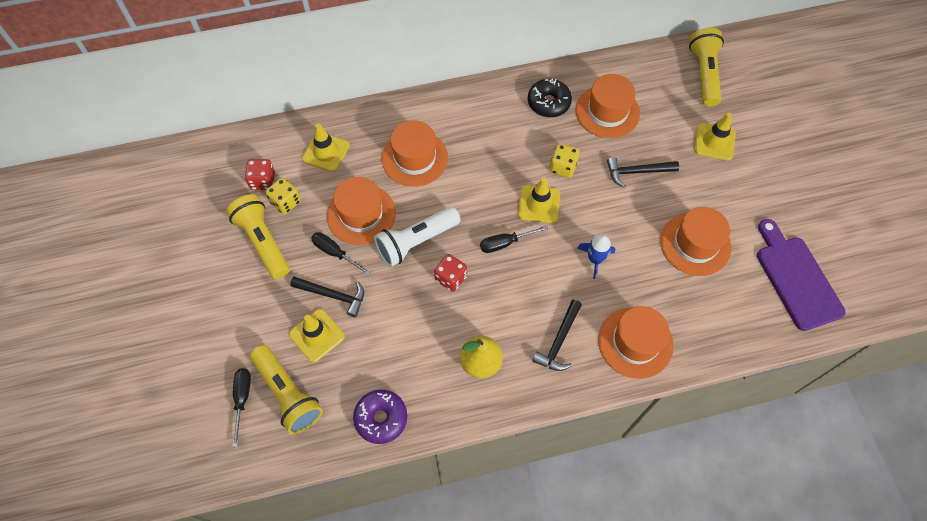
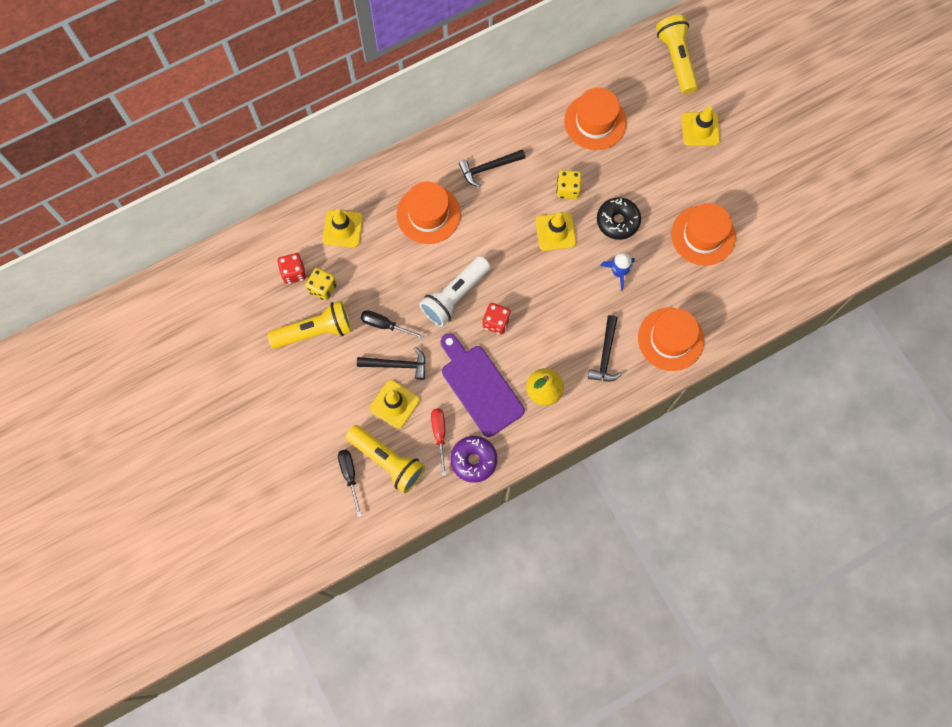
camera: 15 degrees left, 10 degrees up
yellow flashlight [226,195,290,279] -> yellow flashlight turned 120 degrees clockwise [267,301,352,349]
orange hat [327,177,396,245] -> none
black screwdriver [480,225,548,253] -> none
black donut [528,79,572,117] -> black donut moved to [597,197,641,240]
black hammer [607,157,679,188] -> black hammer moved to [459,149,526,187]
purple cutting board [757,219,846,331] -> purple cutting board moved to [441,333,525,437]
none -> red screwdriver [431,408,446,476]

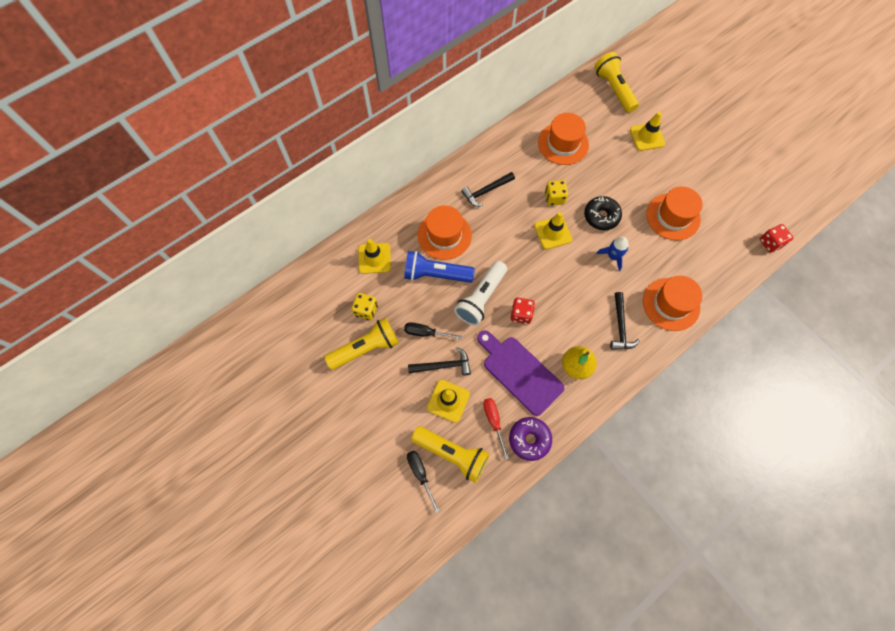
camera: 10 degrees left, 5 degrees down
red dice [277,253,306,284] -> red dice moved to [760,224,793,253]
none -> blue flashlight [404,251,475,283]

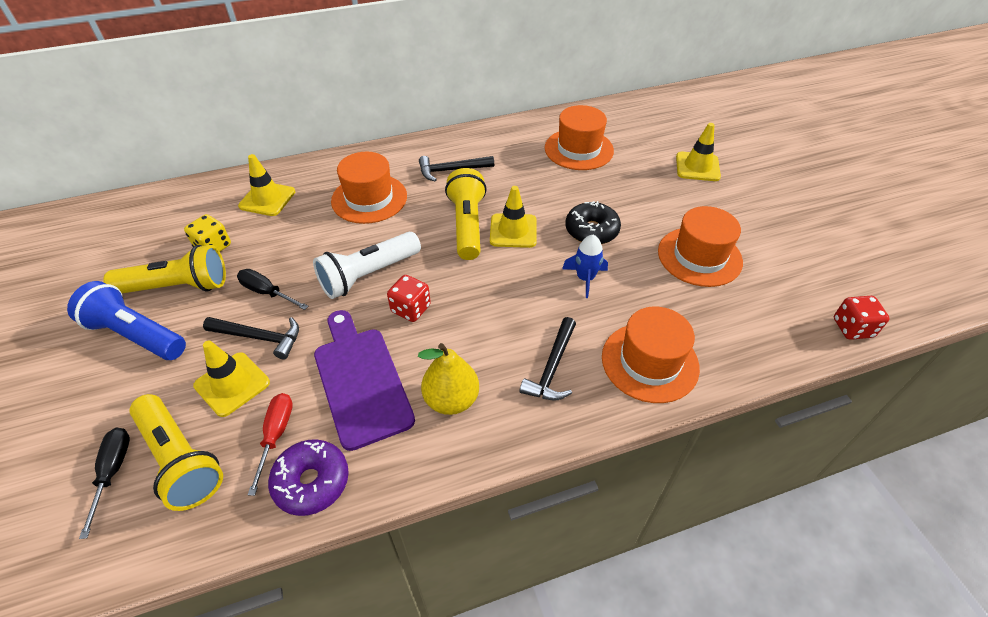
camera: 20 degrees right, 20 degrees down
blue flashlight [404,251,475,283] -> blue flashlight moved to [67,281,186,360]
yellow dice [545,180,568,206] -> none
yellow flashlight [594,52,639,113] -> yellow flashlight moved to [445,168,487,260]

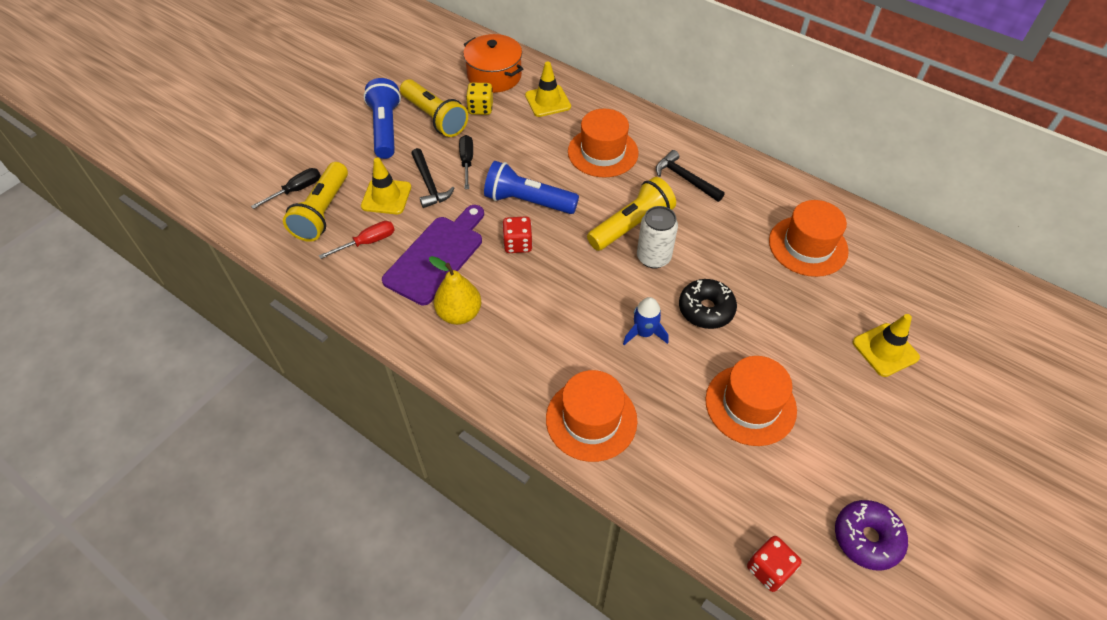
camera: 55 degrees right, 5 degrees up
purple donut [268,439,349,516] -> purple donut moved to [835,500,908,571]
white flashlight [313,232,421,299] -> blue flashlight [484,161,579,214]
yellow traffic cone [490,186,537,248] -> white can [637,206,678,269]
black hammer [519,317,576,401] -> none
none -> orange pot [463,34,523,93]

